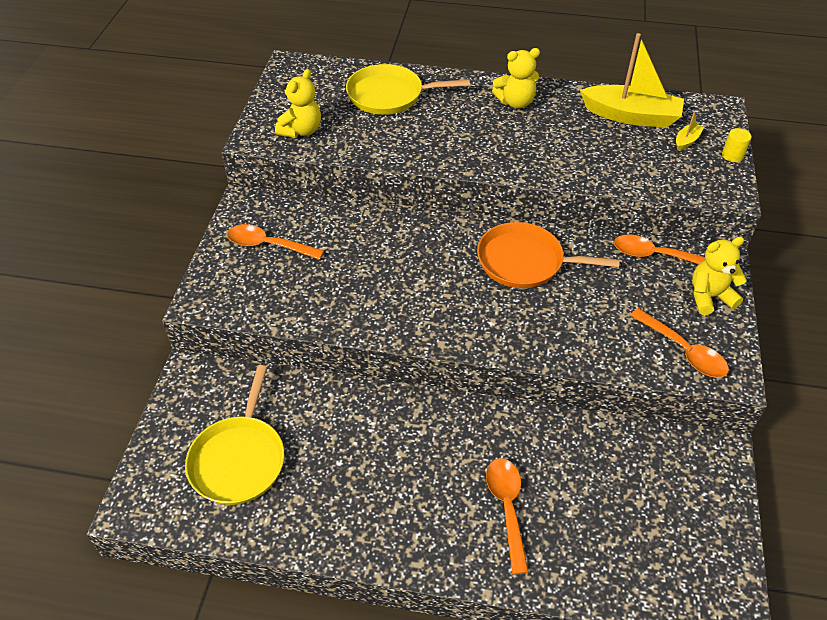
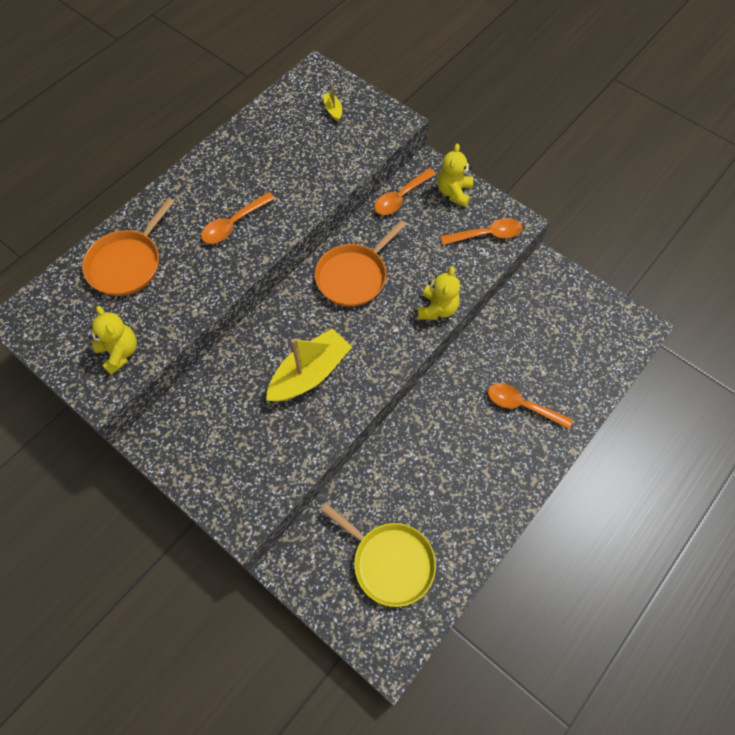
camera: 60 degrees left, 15 degrees up
orange spoon [227,224,324,260] -> orange spoon moved to [201,192,275,244]
yellow pan [346,64,470,115] -> orange pan [82,198,175,296]
yellow teddy bear [492,48,540,109] -> yellow teddy bear moved to [418,266,460,320]
yellow boat [580,33,684,128] -> yellow boat moved to [266,328,352,402]
yellow cylinder [722,128,751,162] -> none

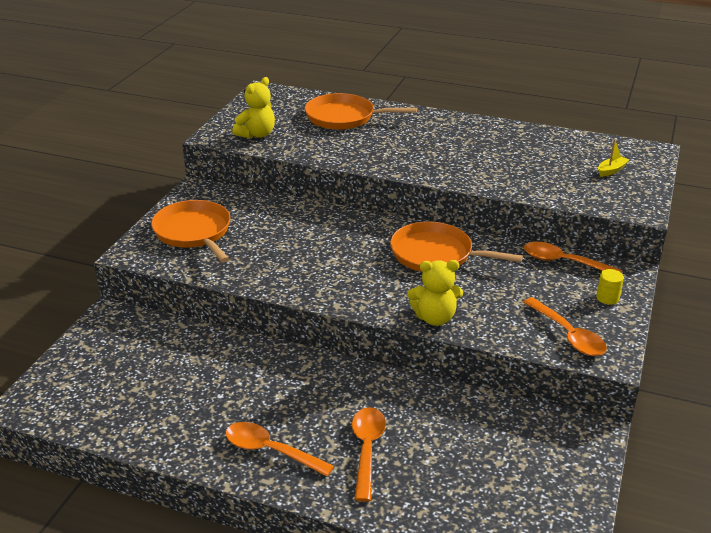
camera: 70 degrees right, 30 degrees down
orange spoon [201,192,275,244] -> orange spoon moved to [226,422,334,477]
yellow boat [266,328,352,402] -> none
yellow pan [321,503,436,607] -> none
yellow teddy bear [437,143,473,207] -> yellow cylinder [596,269,624,305]
none -> orange pan [151,200,231,262]

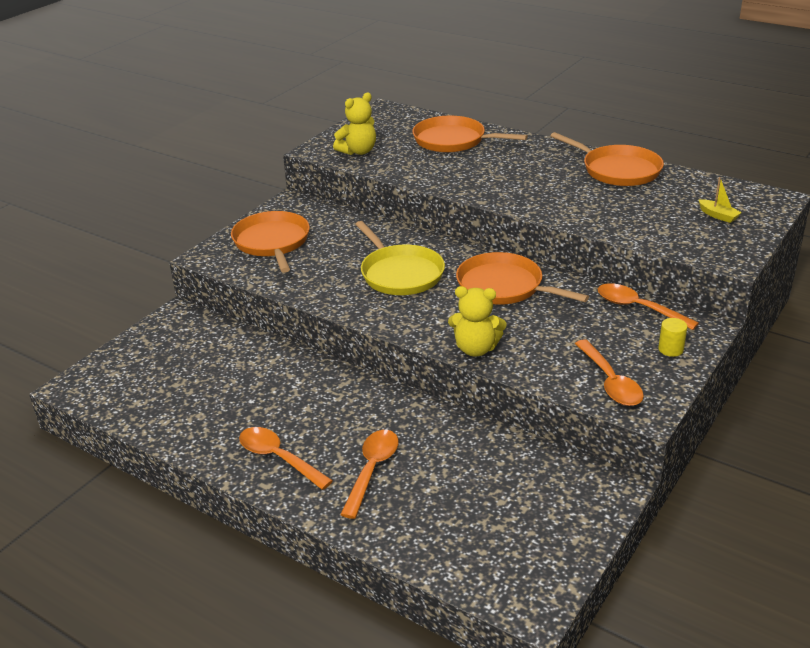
camera: 15 degrees right, 0 degrees up
yellow boat [598,139,629,177] -> yellow boat turned 75 degrees clockwise [698,177,742,223]
none -> yellow pan [355,221,445,295]
none -> orange pan [551,132,664,186]

